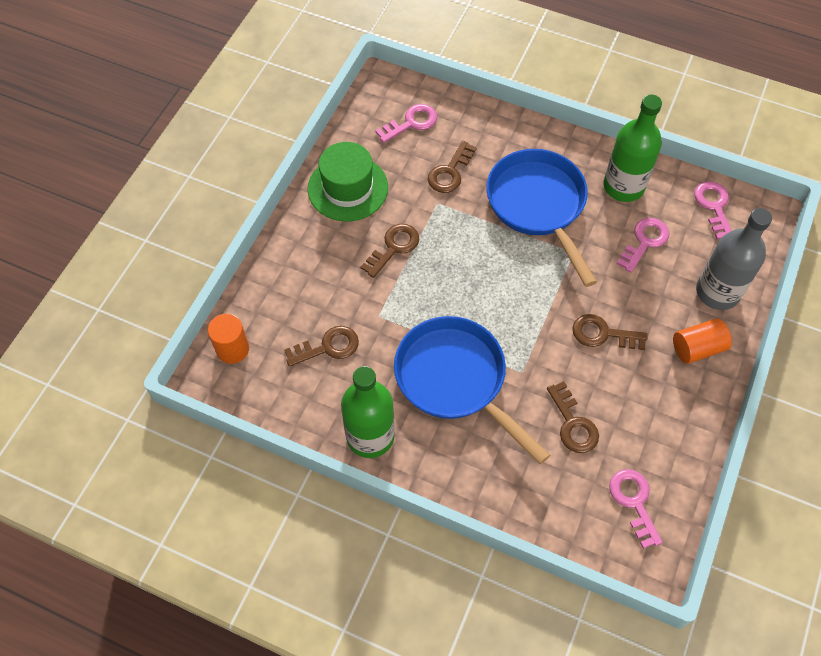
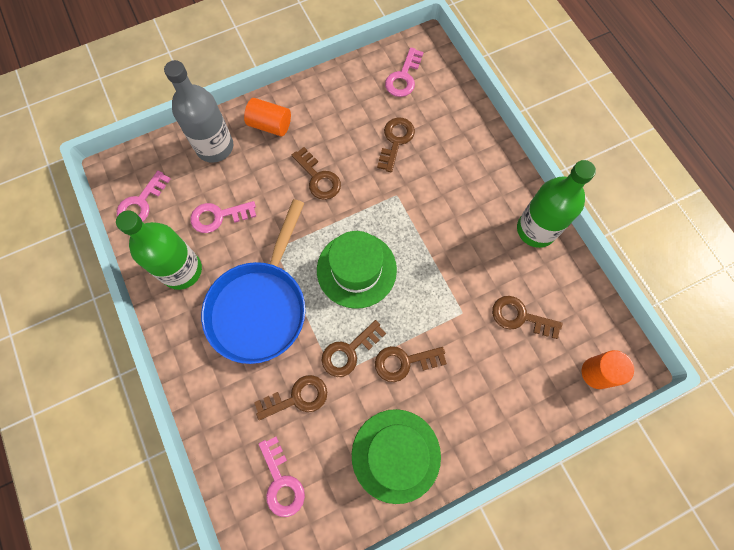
camera: 140 degrees left, 10 degrees up
pink key [375,104,438,143] -> pink key turned 120 degrees counterclockwise [259,437,305,517]
blue pan [394,316,550,464] -> none
none -> green hat [317,231,397,309]
none -> brown key [321,320,386,377]

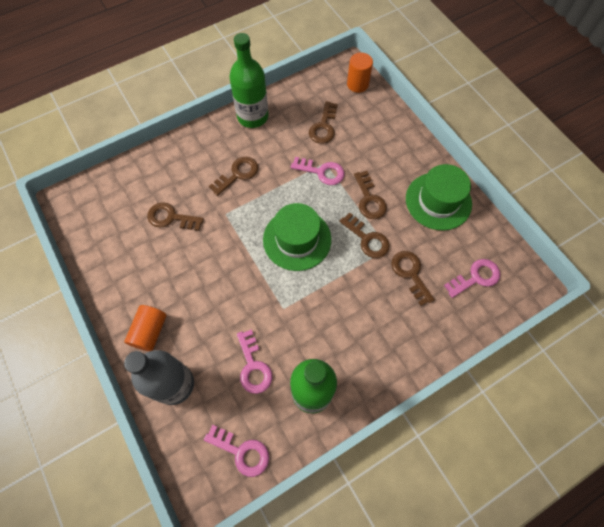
camera: 95 degrees left, 5 degrees down
blue pan [201,199,305,364] -> none
brown key [291,147,341,200] -> brown key moved to [209,157,258,196]
pink key [385,47,424,97] -> pink key moved to [291,157,344,185]

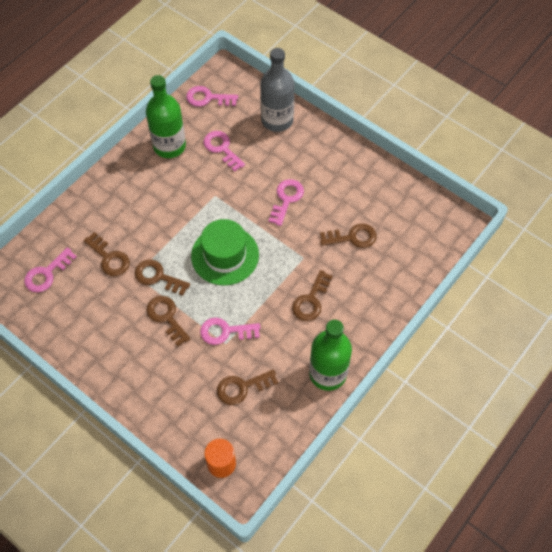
camera: 160 degrees right, 5 degrees down
orange cylinder [124,305,167,351] -> none
brown key [309,101,338,144] -> brown key turned 105 degrees counterclockwise [217,369,278,405]
green hat [406,164,472,231] -> none
none -> pink key [268,179,304,226]

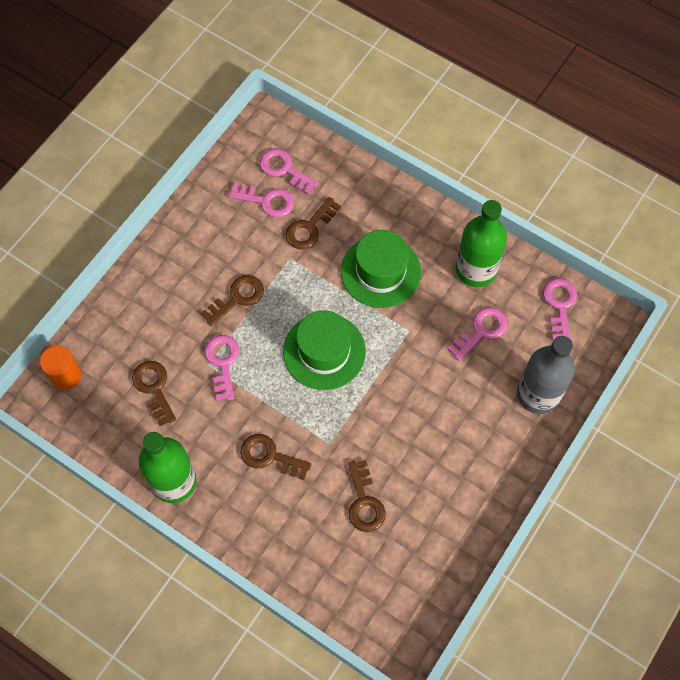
camera: 85 degrees right, 5 degrees up
brown key [135,259,190,296] -> none
pink key [268,179,304,226] -> pink key moved to [228,183,294,217]
none -> green hat [341,230,421,308]

